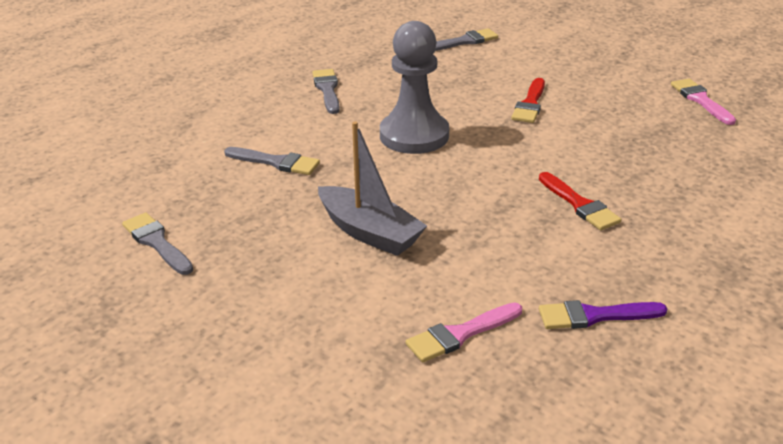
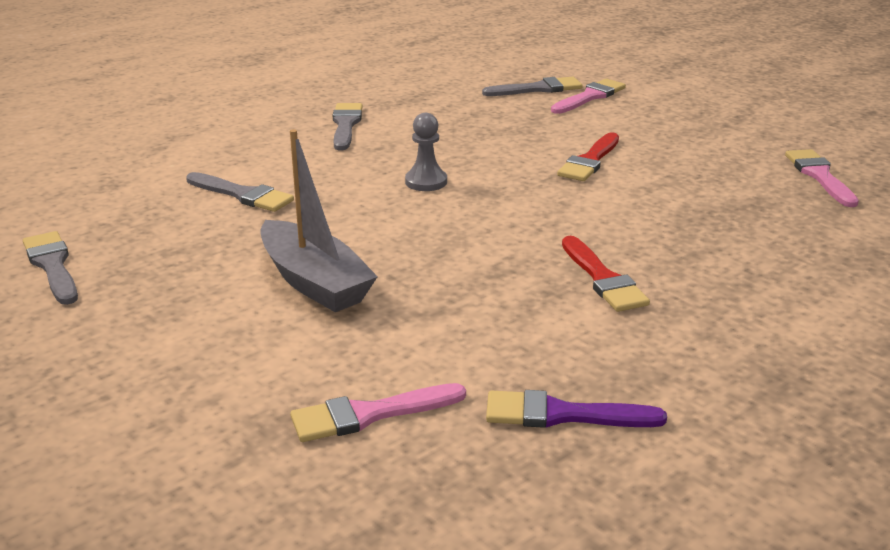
camera: 10 degrees right, 5 degrees down
grey pawn [380,21,449,154] -> grey pawn [405,113,447,191], size x0.47
none -> pink brush [551,79,626,114]

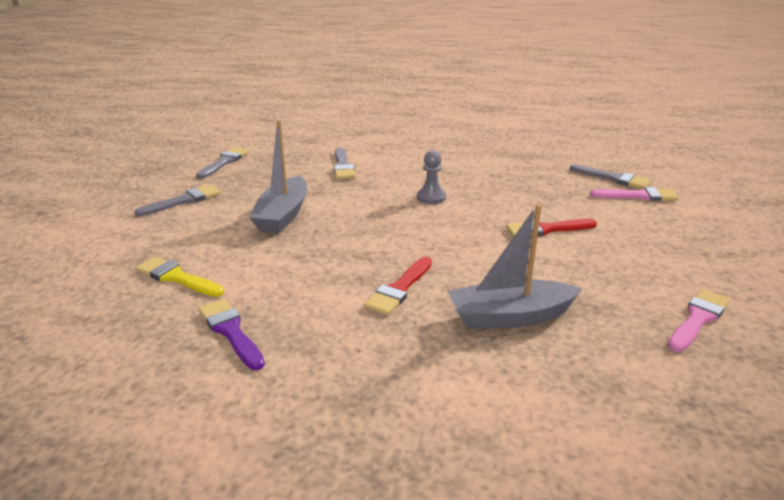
camera: 50 degrees right, 0 degrees up
pink brush [290,383,466,442] -> yellow brush [136,256,224,297]
grey brush [333,103,363,150] -> grey brush moved to [134,185,221,216]
none -> grey boat [448,204,582,329]

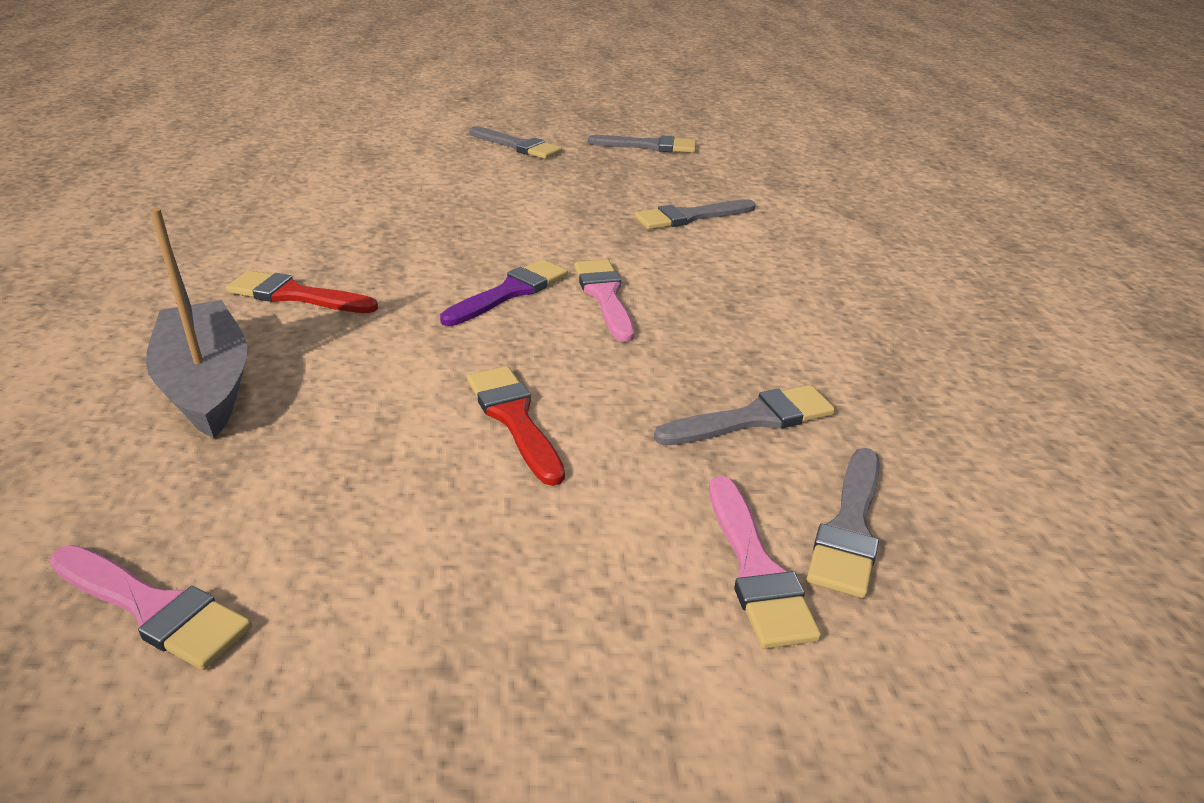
camera: 75 degrees right, 5 degrees up
yellow brush [136,256,224,297] -> none
purple brush [199,299,265,370] -> purple brush moved to [440,259,568,326]
grey boat [249,120,307,234] -> none
grey pawn [417,150,446,204] -> pink brush [574,259,634,342]
none -> grey brush [654,385,835,446]

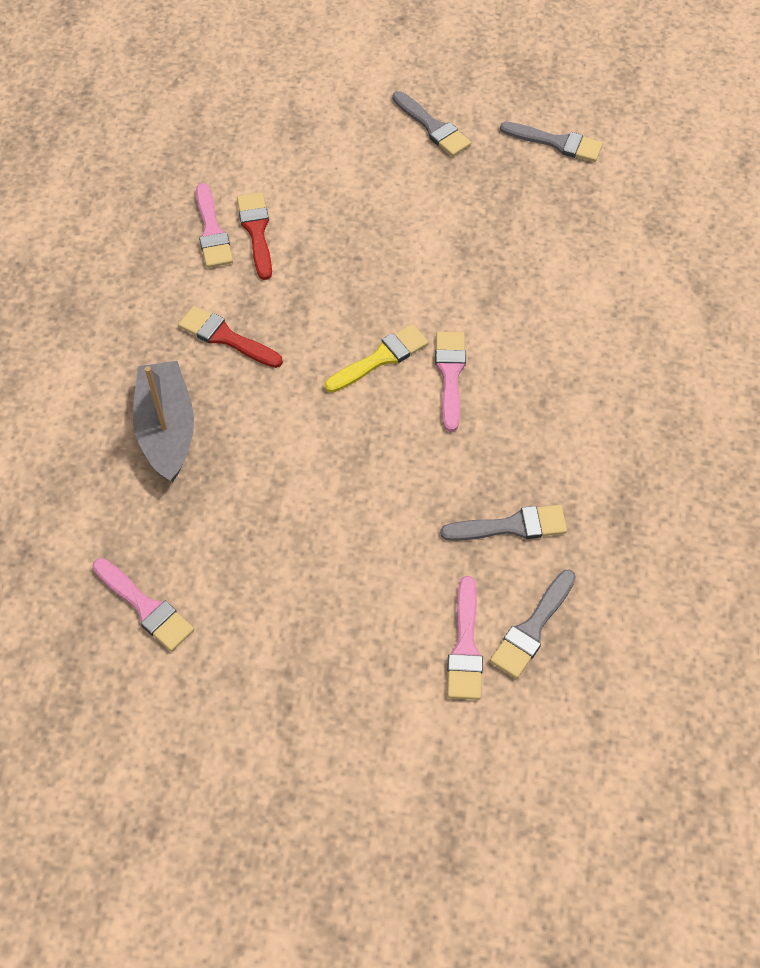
camera: 15 degrees right, 25 degrees up
purple brush [440,259,568,326] -> yellow brush [324,324,429,393]
red brush [467,366,565,486] -> red brush moved to [237,192,272,280]
grey brush [634,199,755,229] -> none
none -> pink brush [196,183,233,268]

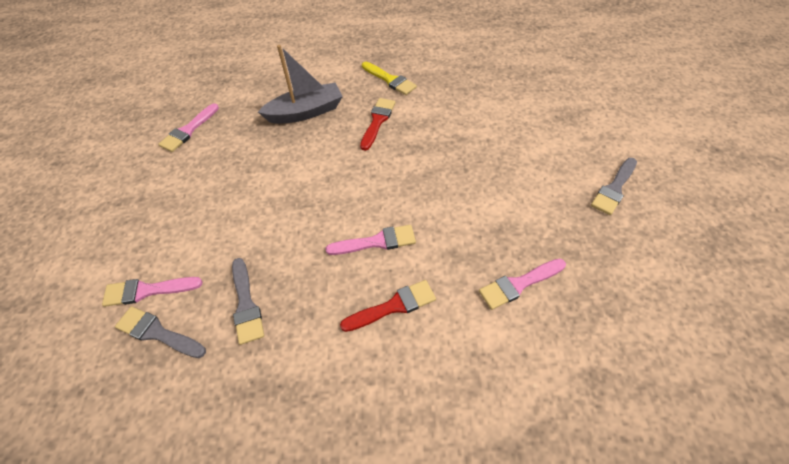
camera: 80 degrees right, 5 degrees down
pink brush [196,183,233,268] -> pink brush moved to [479,259,566,310]
red brush [237,192,272,280] -> red brush moved to [340,280,436,332]
yellow brush [324,324,429,393] -> yellow brush moved to [362,62,417,95]
grey brush [500,122,603,162] -> none

